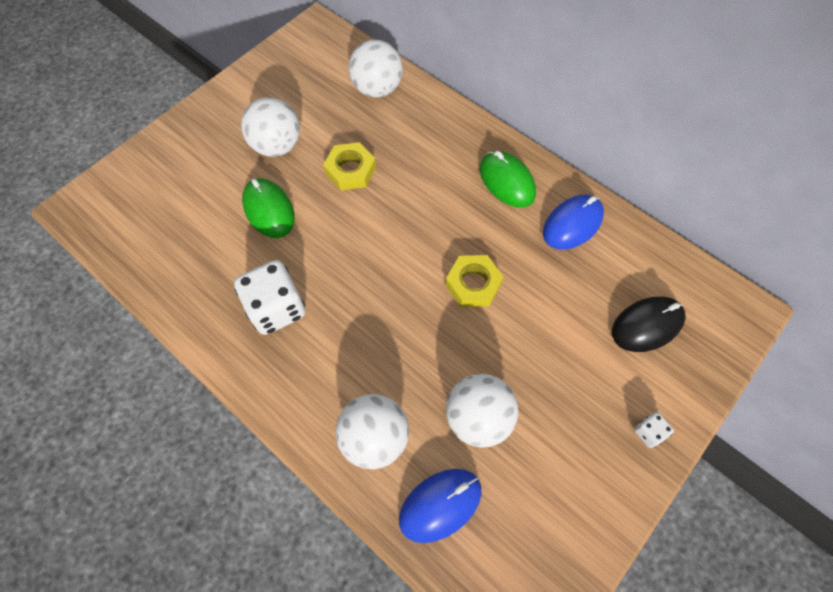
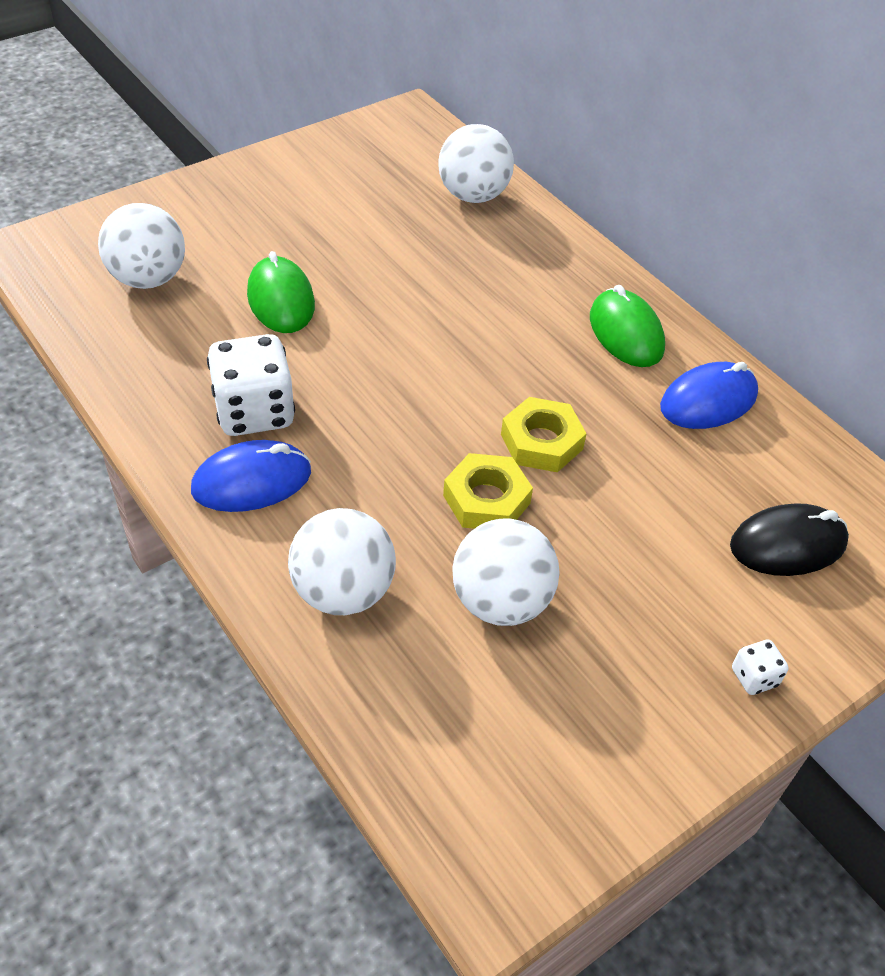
camera: 10 degrees right, 15 degrees down
white ball [241,97,300,157] -> white ball moved to [98,203,185,289]
yellow nut [323,142,376,190] -> yellow nut moved to [443,453,533,529]
blue mouse [399,469,481,543] -> blue mouse moved to [191,440,311,512]

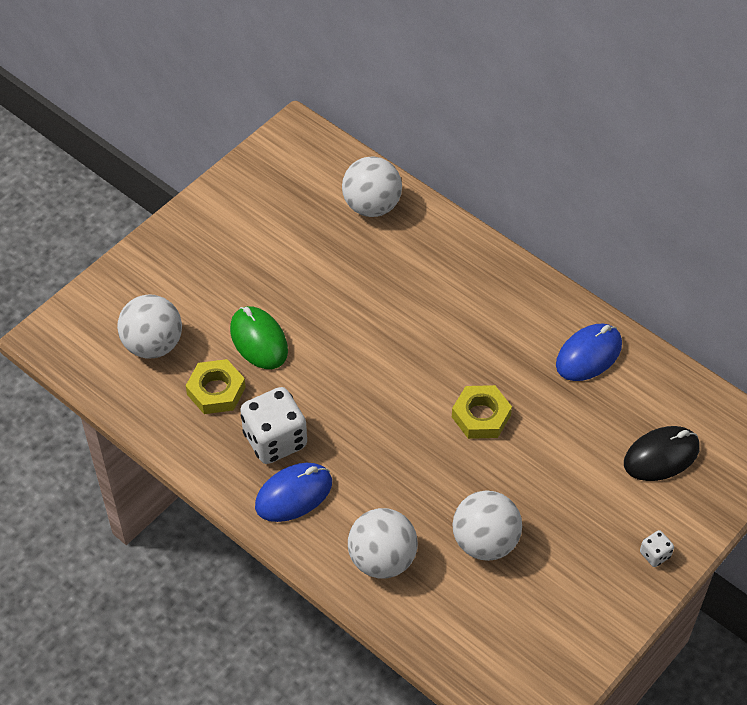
camera: 10 degrees left, 5 degrees up
yellow nut [443,453,533,529] -> yellow nut moved to [186,359,246,414]
green mouse [590,285,665,367] -> none

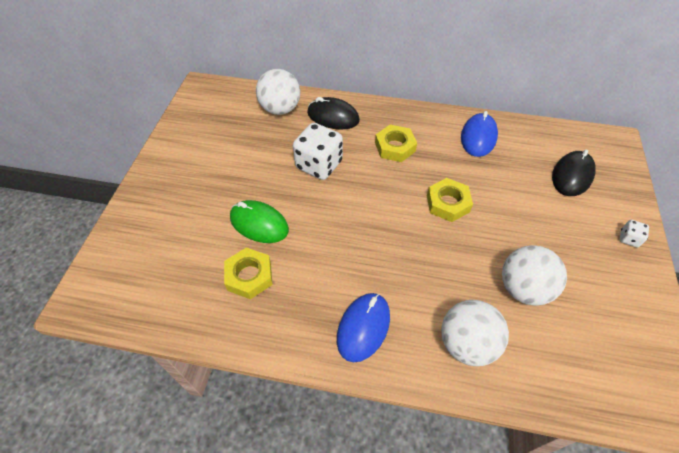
camera: 30 degrees left, 0 degrees up
white ball [117,295,182,358] -> none
white dice [240,387,307,464] -> white dice moved to [293,123,343,180]
none -> black mouse [307,97,360,130]
none -> yellow nut [375,124,417,162]

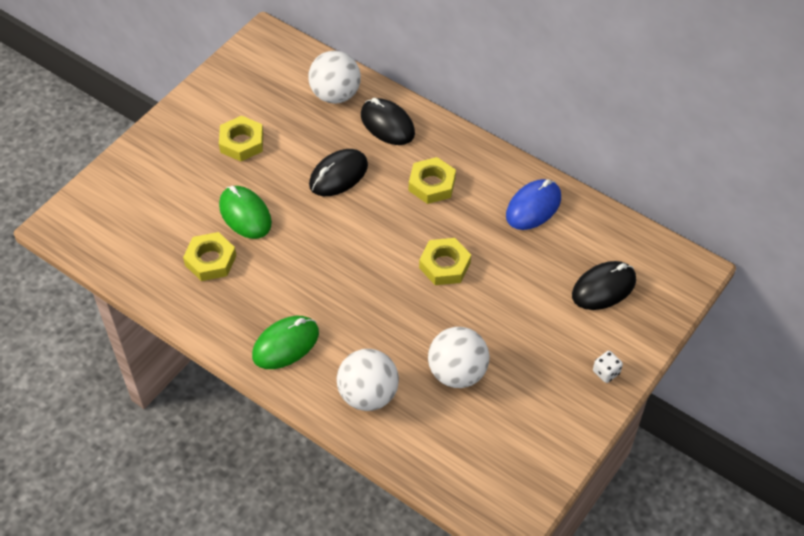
camera: 25 degrees right, 0 degrees up
white dice [293,123,343,180] -> black mouse [309,149,368,196]
blue mouse [337,293,390,362] -> green mouse [252,316,319,369]
none -> yellow nut [219,116,263,161]

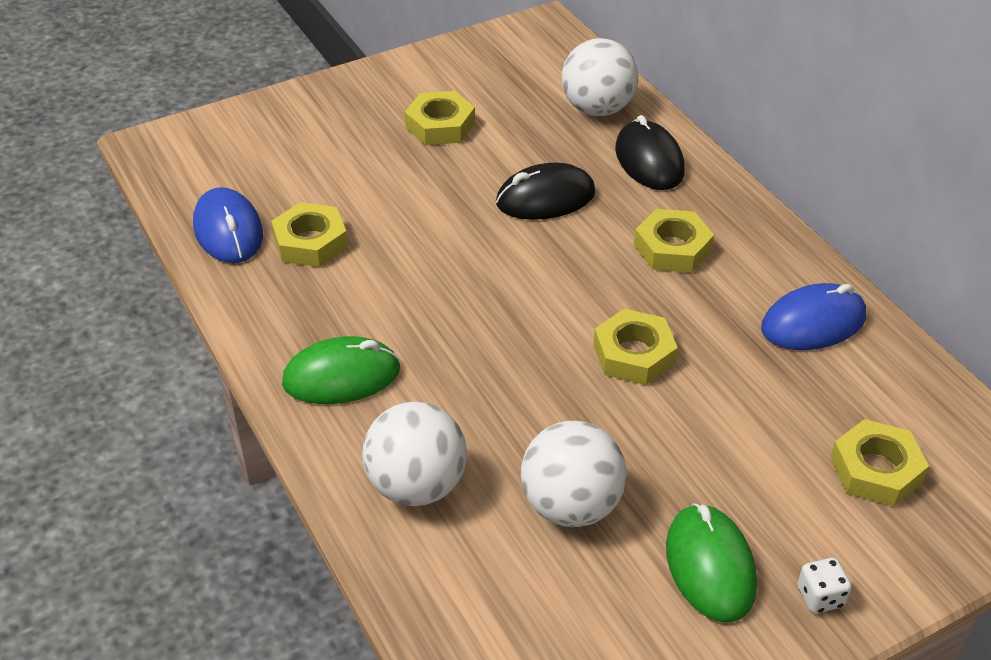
camera: 25 degrees right, 10 degrees down
green mouse [219,186,272,239] -> green mouse moved to [666,503,757,622]
black mouse [572,261,636,310] -> yellow nut [830,419,929,506]
none -> blue mouse [193,187,263,263]

